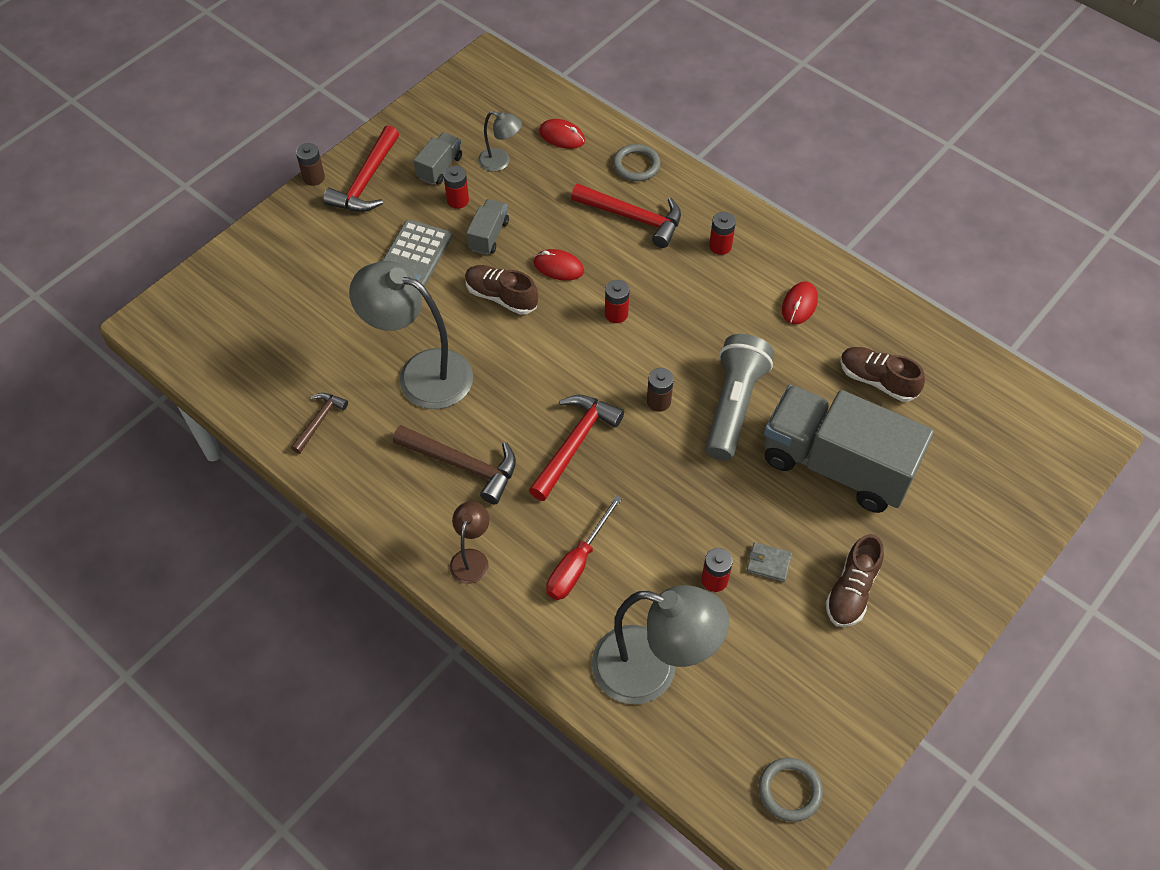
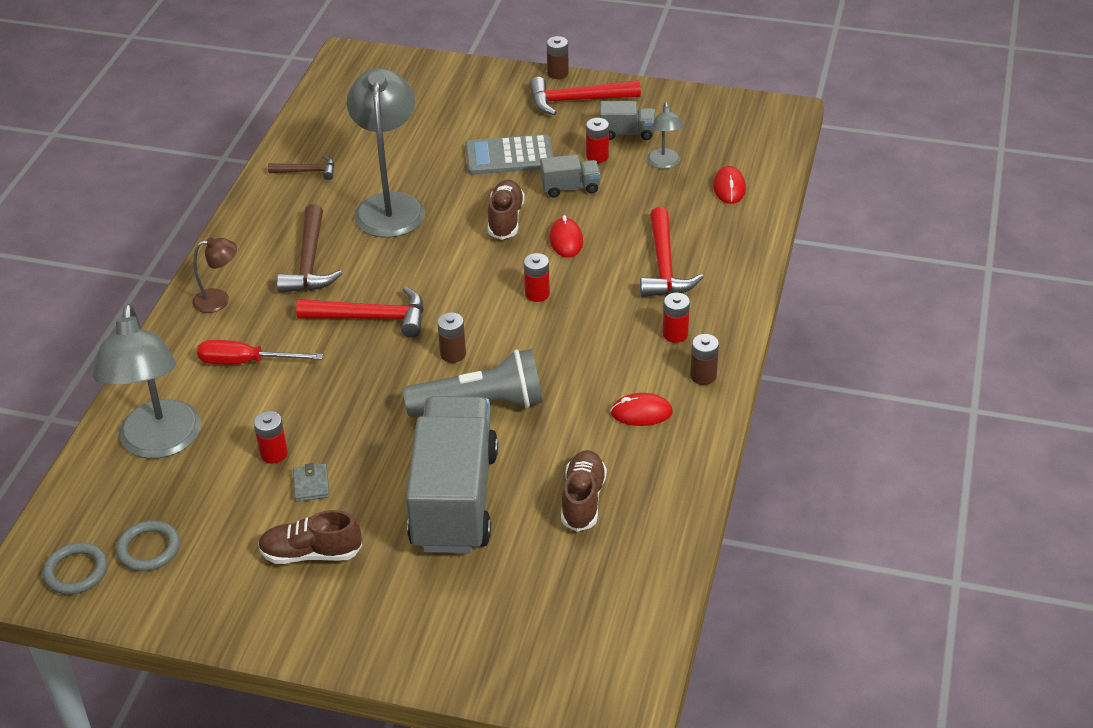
camera: 65 degrees right, 15 degrees down
grey ring [613,144,660,181] -> grey ring moved to [116,520,180,571]
none -> brown battery [690,334,719,385]

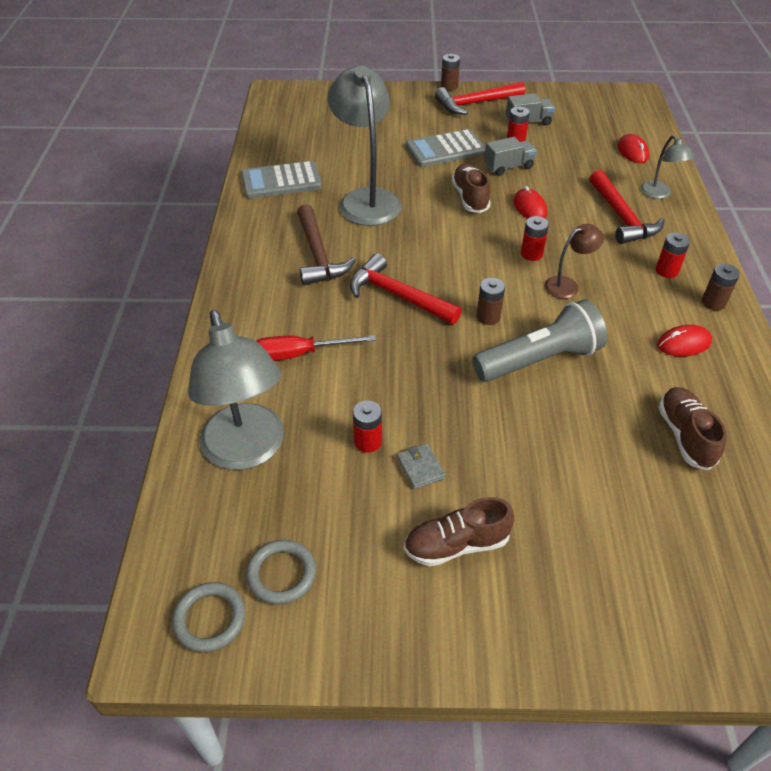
camera: 15 degrees left, 5 degrees up
brown lamp [192,237,237,313] -> brown lamp moved to [544,224,604,299]
brown hammer [268,155,334,180] -> grey calculator [241,161,322,199]
red hammer [296,286,424,338] -> red hammer turned 135 degrees counterclockwise [350,253,462,324]
grey truck [406,396,498,553] -> none
grey lamp [647,102,684,169] -> grey lamp moved to [641,135,694,199]

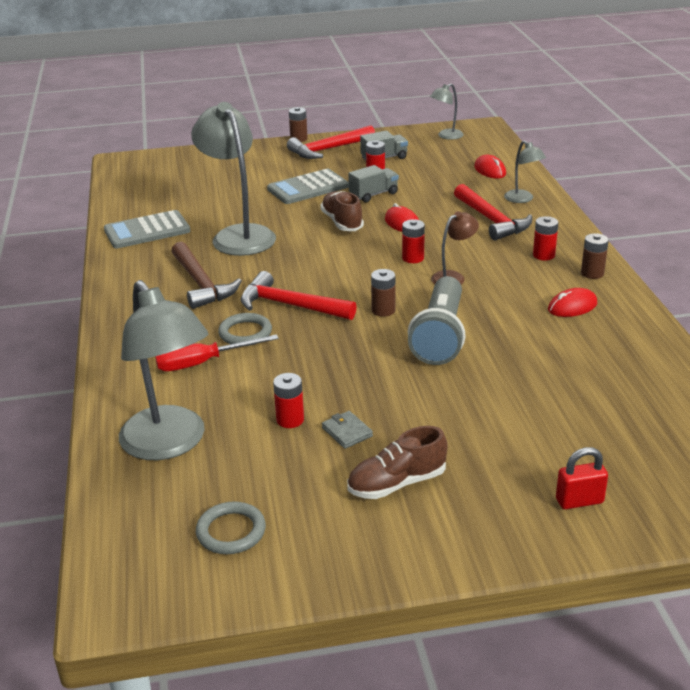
camera: 10 degrees left, 15 degrees down
grey ring [172,582,246,652] -> grey ring moved to [218,313,272,346]
grey flashlight [472,299,607,382] -> grey flashlight turned 135 degrees clockwise [408,276,465,365]
brown shoe [658,387,727,471] -> none
none -> grey lamp [430,83,464,140]
none -> red padlock [556,447,608,509]

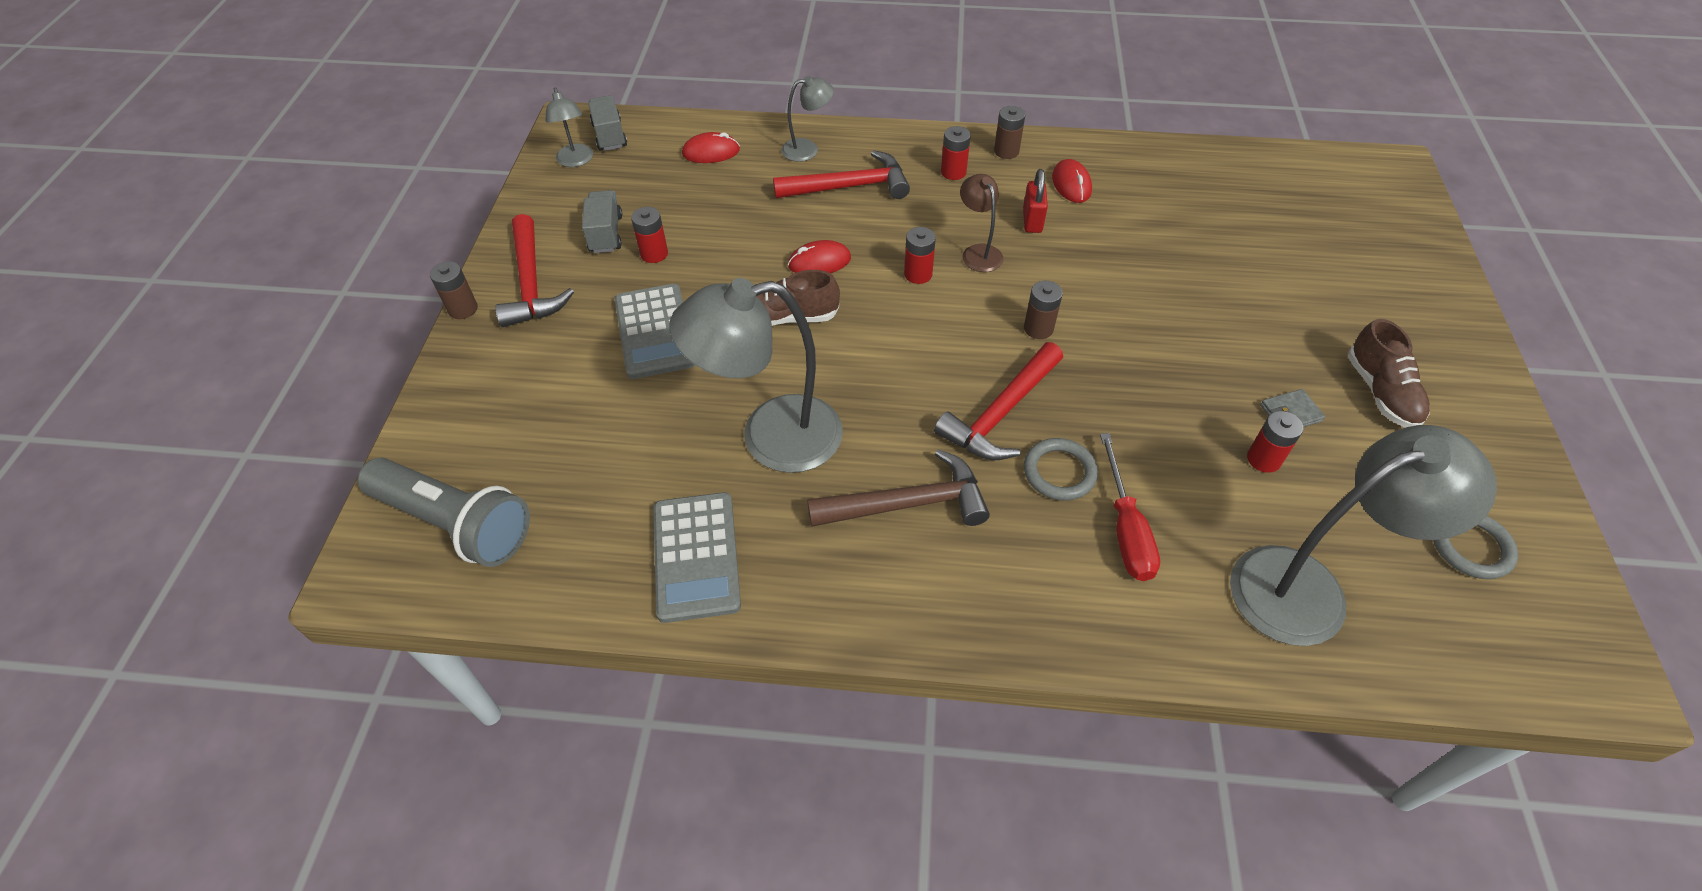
camera: 75 degrees left, 20 degrees up
grey truck [348,165,399,203] -> grey truck moved to [588,96,627,151]
grey flashlight [408,276,465,365] -> grey flashlight moved to [357,458,530,567]
red padlock [556,447,608,509] -> red padlock moved to [1023,169,1048,233]

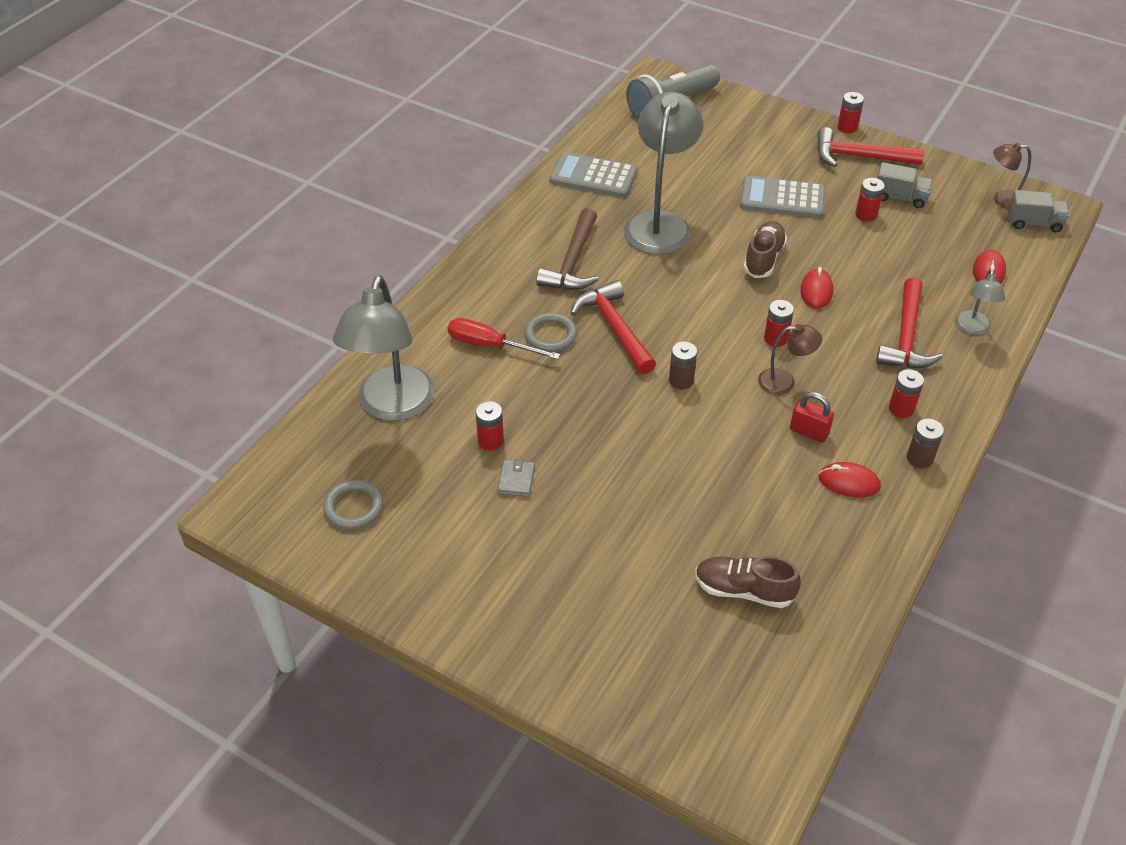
camera: 115 degrees right, 5 degrees down
brown battery [430,261,478,319] -> red battery [837,92,864,133]
grey lamp [545,87,593,167] -> brown lamp [993,143,1031,209]
brown shoe [1348,319,1430,428] -> brown shoe moved to [695,556,801,608]

